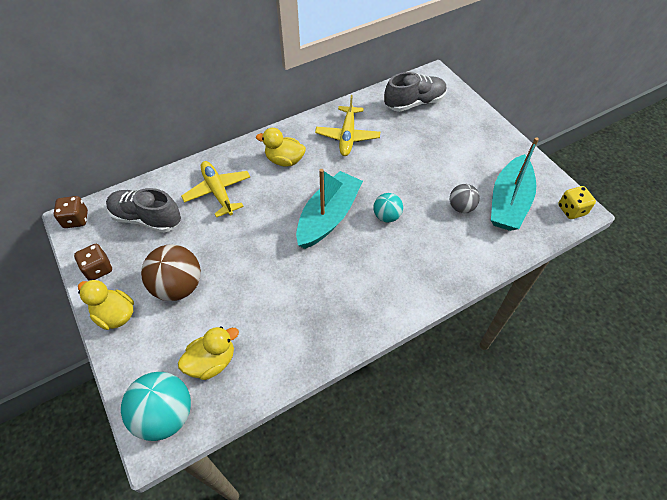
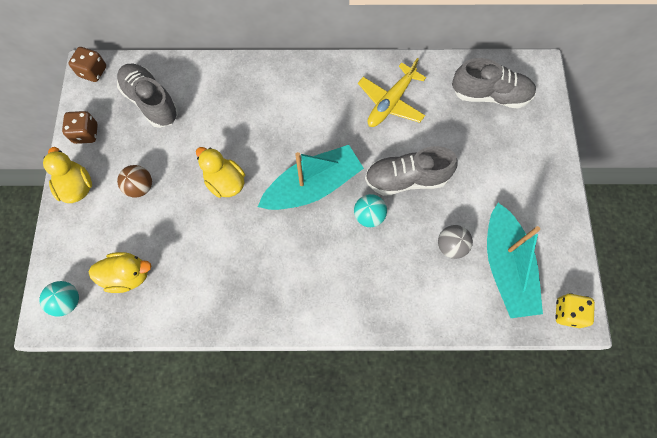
camera: 30 degrees right, 15 degrees up
turquoise ball [121,372,191,441] -> turquoise ball [39,281,79,317], size x0.59
brown ball [141,244,201,301] -> brown ball [117,165,152,198], size x0.59
yellow plane [181,161,250,218] -> none
yellow duck [256,128,306,167] -> yellow duck moved to [196,147,245,198]
turquoise boat [491,137,539,231] -> turquoise boat turned 60 degrees counterclockwise [487,203,543,318]
none -> grey shoe [365,146,458,196]

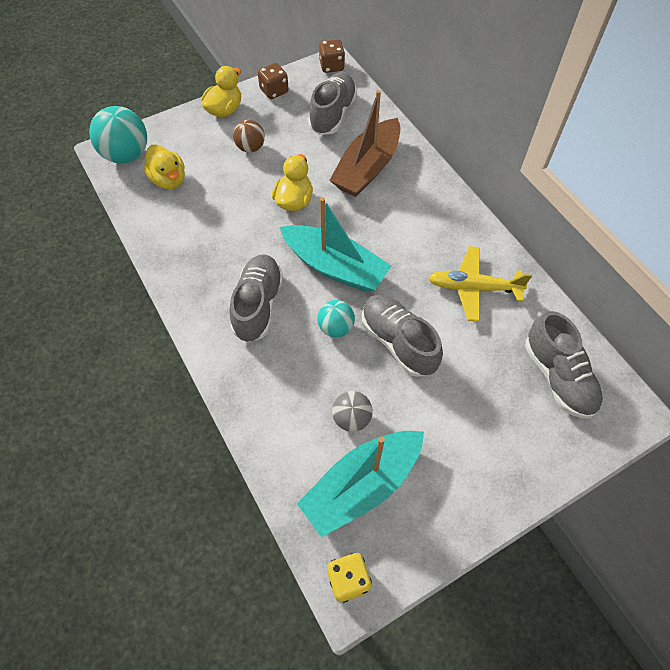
camera: 60 degrees right, 10 degrees down
turquoise ball [39,281,79,317] -> turquoise ball [89,106,147,164], size x1.71
none -> grey shoe [229,254,283,343]
none -> brown boat [329,90,400,197]

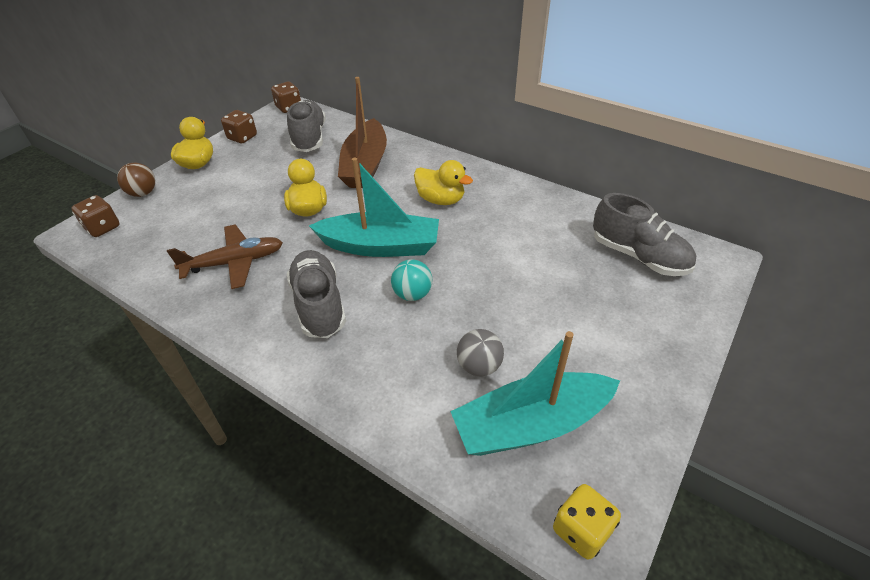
camera: 25 degrees left, 15 degrees down
turquoise ball [89,106,147,164] -> brown dice [72,195,120,237]
yellow duck [143,145,185,189] -> yellow duck moved to [414,160,473,205]
brown ball [233,120,265,153] -> brown ball moved to [117,163,155,197]
turquoise boat [297,431,424,537] -> turquoise boat turned 45 degrees clockwise [450,331,620,456]
grey shoe [362,295,443,377] -> none
yellow plane [428,246,532,322] -> none
none -> brown plane [167,224,283,289]

